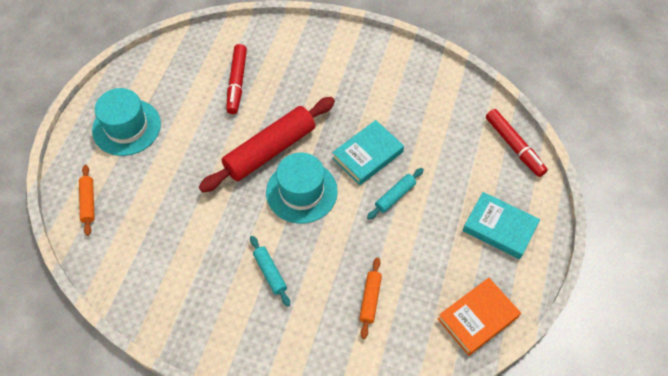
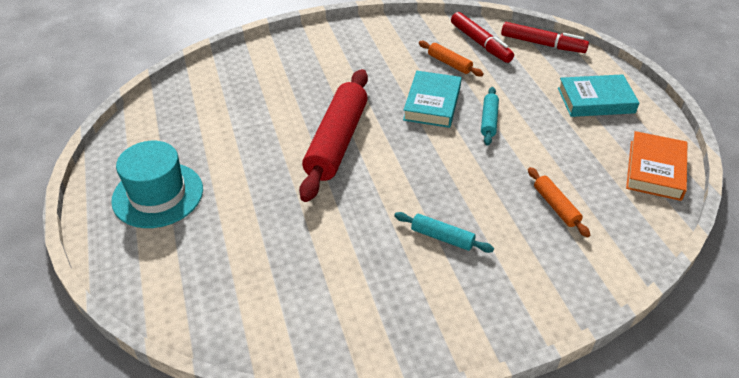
camera: 35 degrees left, 15 degrees down
orange rolling pin [79,165,95,236] -> orange rolling pin moved to [419,41,484,77]
red marker [226,44,247,114] -> red marker moved to [451,12,514,63]
turquoise hat [266,152,338,224] -> none

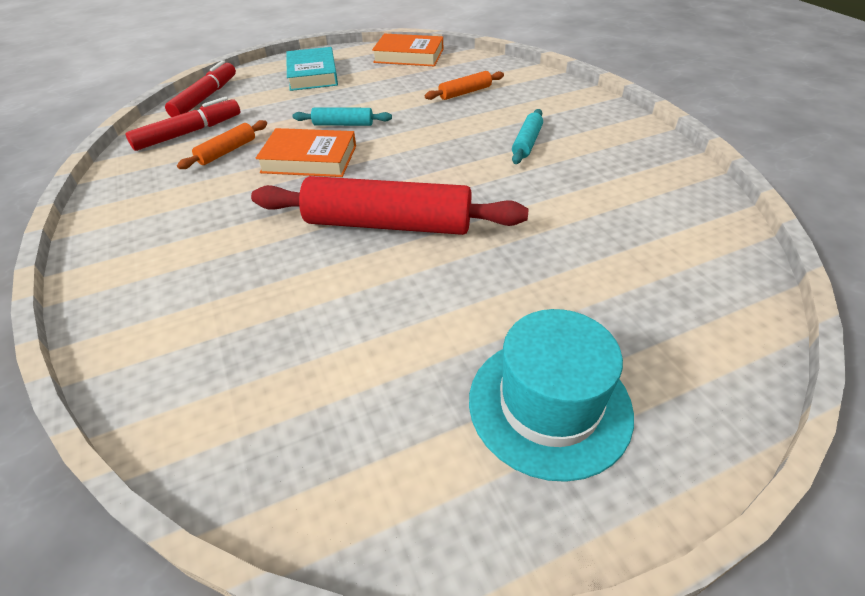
camera: 95 degrees left, 0 degrees up
turquoise book [403,71,462,128] -> orange book [255,128,356,177]

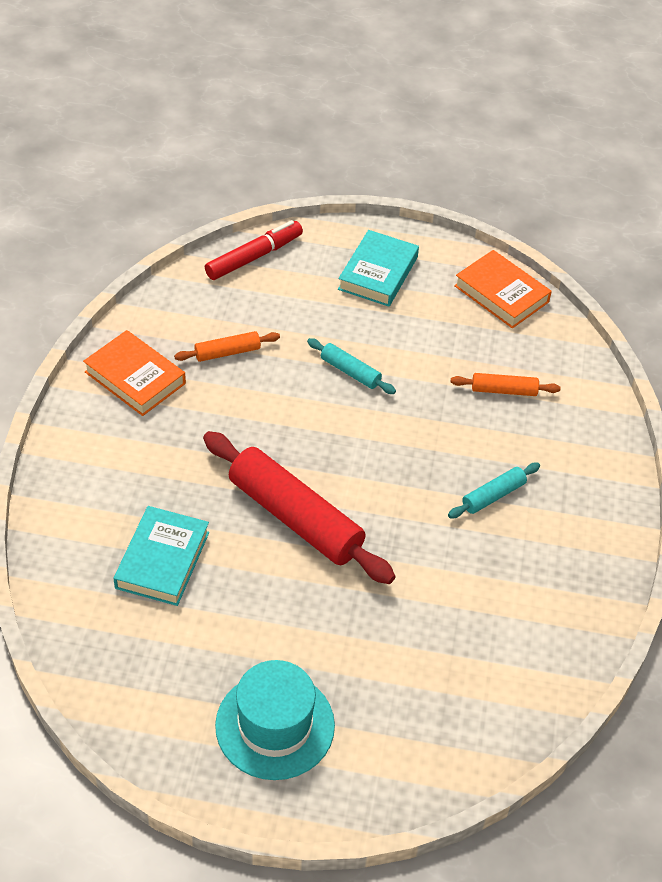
camera: 30 degrees right, 5 degrees up
red marker [125,97,240,151] -> none
orange book [255,128,356,177] -> orange book moved to [83,330,186,416]
none -> turquoise book [113,506,209,606]

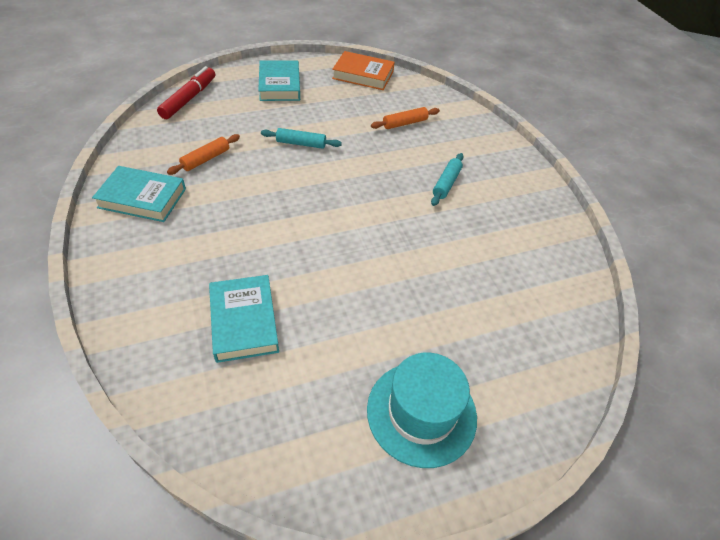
camera: 30 degrees left, 0 degrees up
orange book [83,330,186,416] -> turquoise book [92,166,186,222]
red rolling pin [203,431,396,584] -> none

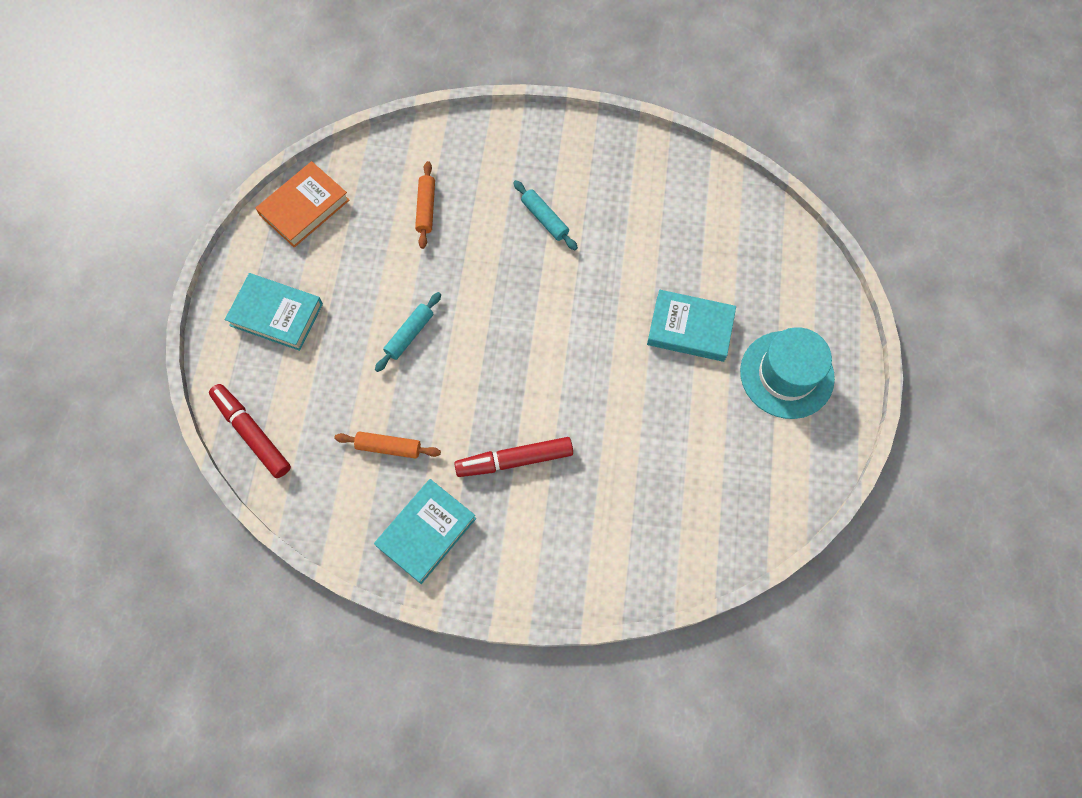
camera: 60 degrees left, 20 degrees up
orange rolling pin [167,134,240,175] -> orange rolling pin turned 60 degrees counterclockwise [334,431,441,459]
turquoise book [209,275,279,363] -> turquoise book moved to [647,290,736,362]
none -> red marker [454,437,573,477]

